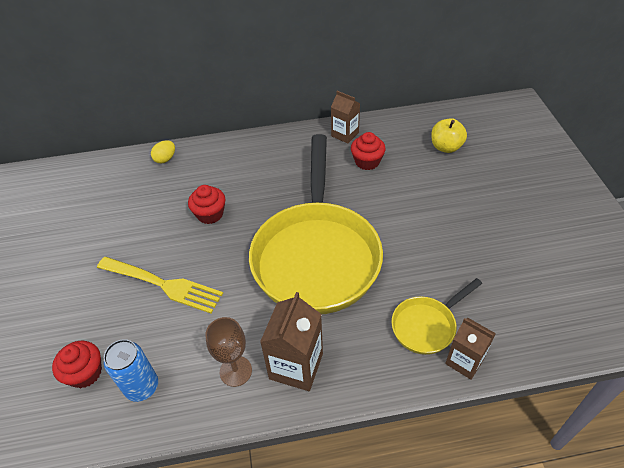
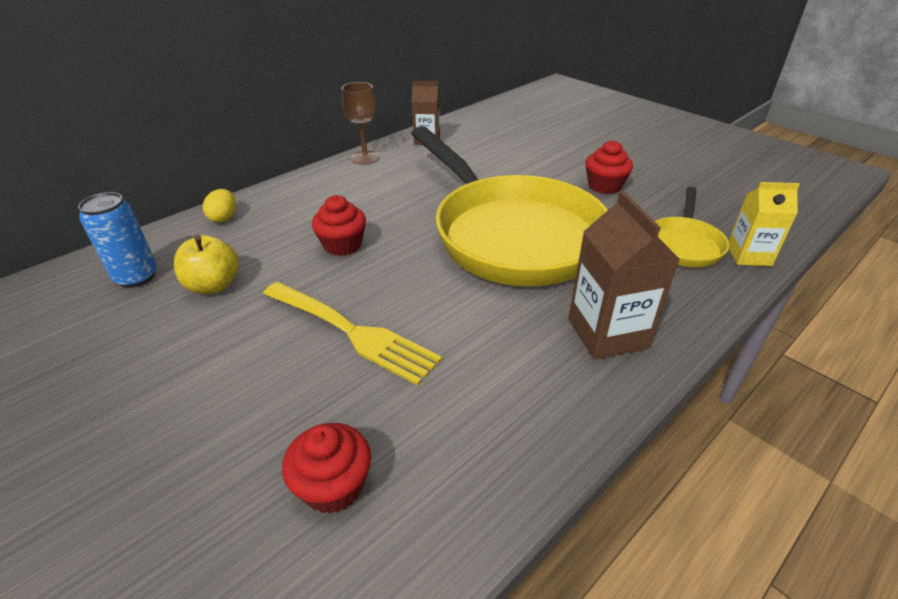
camera: 35 degrees left, 10 degrees down
yellow fork [97,257,223,314] -> yellow fork turned 45 degrees clockwise [263,282,442,386]
blue can [104,339,158,402] -> blue can moved to [78,192,157,288]
brown goblet [205,317,252,387] -> brown goblet moved to [342,82,380,165]
red cupcake [351,132,386,170] -> red cupcake moved to [586,140,633,194]
yellow apple [431,118,467,153] -> yellow apple moved to [174,235,239,294]
brown carton [445,318,496,380] -> yellow carton [729,182,800,266]

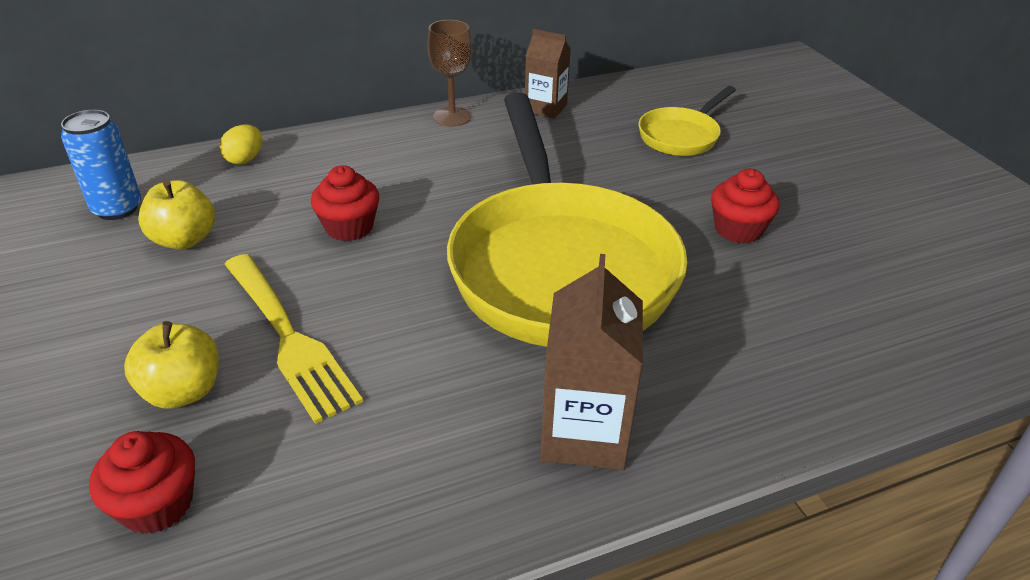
camera: 20 degrees right, 0 degrees up
yellow pan [655,187,729,268] -> yellow pan moved to [639,86,736,156]
yellow carton [729,182,800,266] -> none
none -> yellow apple [124,321,219,409]

